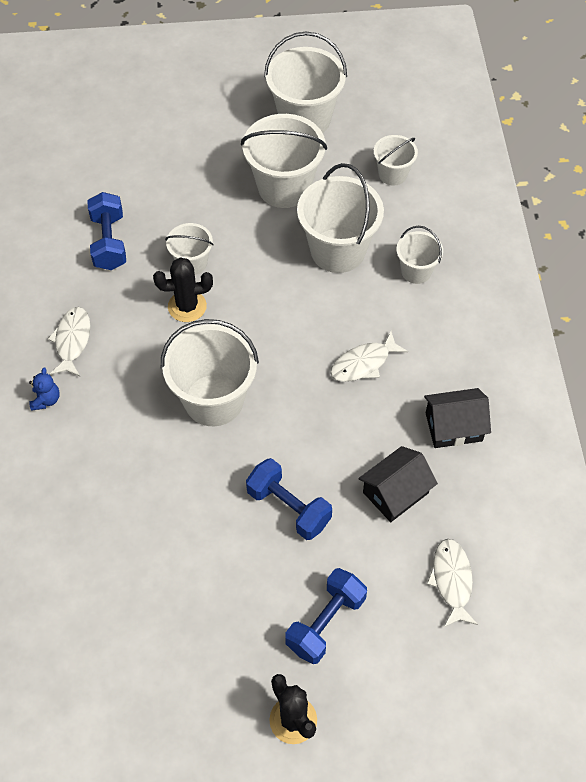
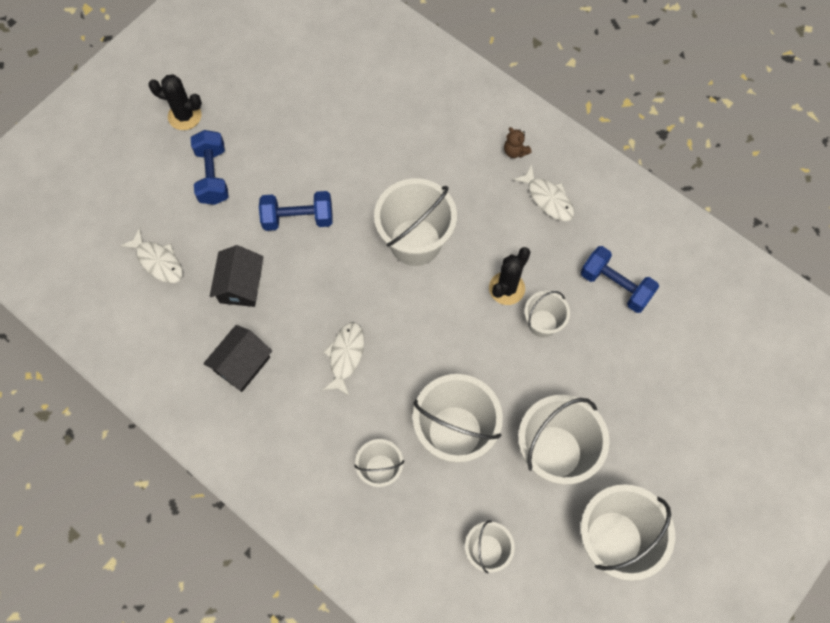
camera: 135 degrees right, 10 degrees up
blue teddy bear [29,367,60,411] -> brown teddy bear [504,127,532,158]

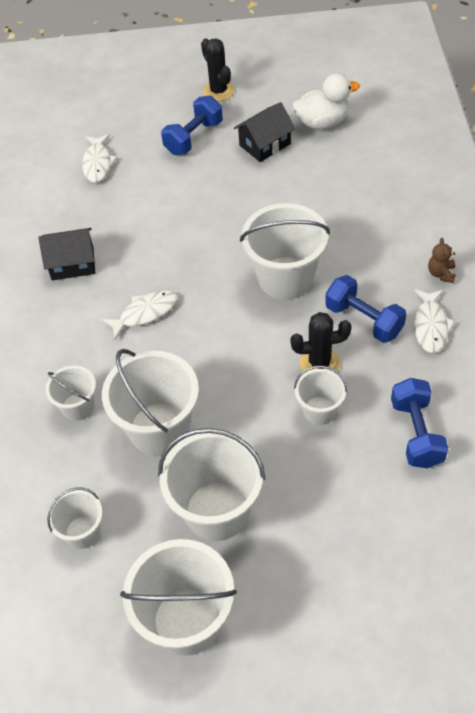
camera: 50 degrees right, 15 degrees down
black house [210,245,264,307] -> black house moved to [234,102,295,162]
blue dumbbell [259,191,333,231] -> blue dumbbell moved to [325,275,406,343]
none -> white duck [293,73,360,129]

